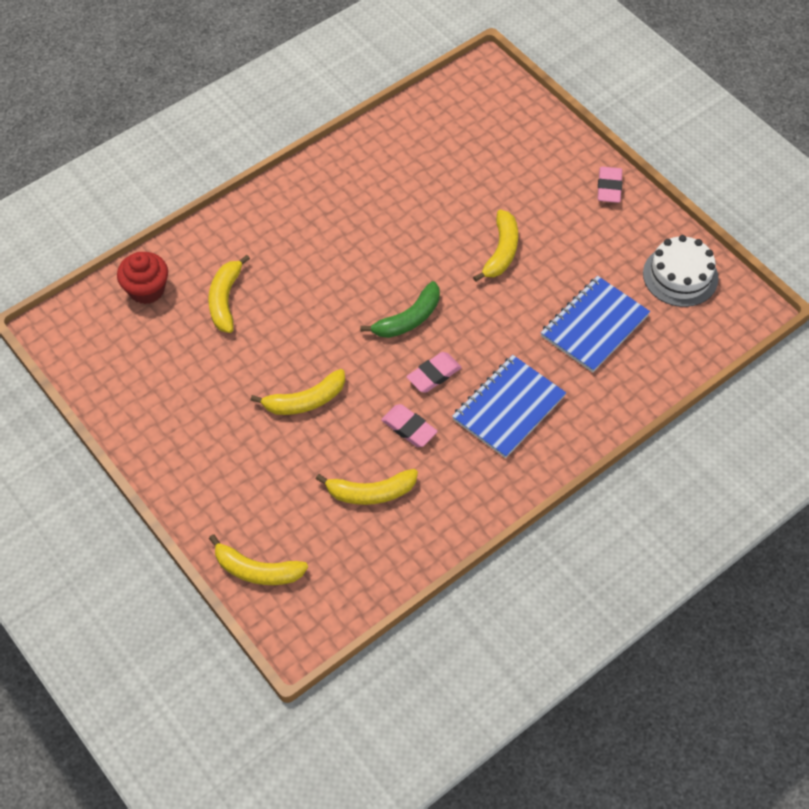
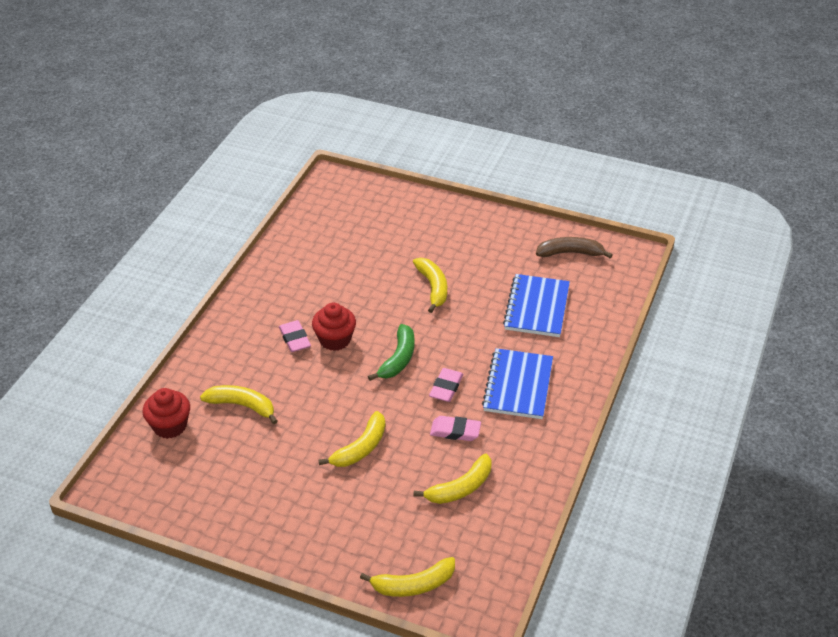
camera: 30 degrees left, 15 degrees down
yellow banana [208,255,250,333] -> yellow banana turned 135 degrees clockwise [200,385,278,424]
pink eraser [598,167,622,203] -> pink eraser moved to [279,320,311,352]
white cake [643,235,718,307] -> brown banana [536,237,613,258]
none -> red cupcake [312,303,356,351]

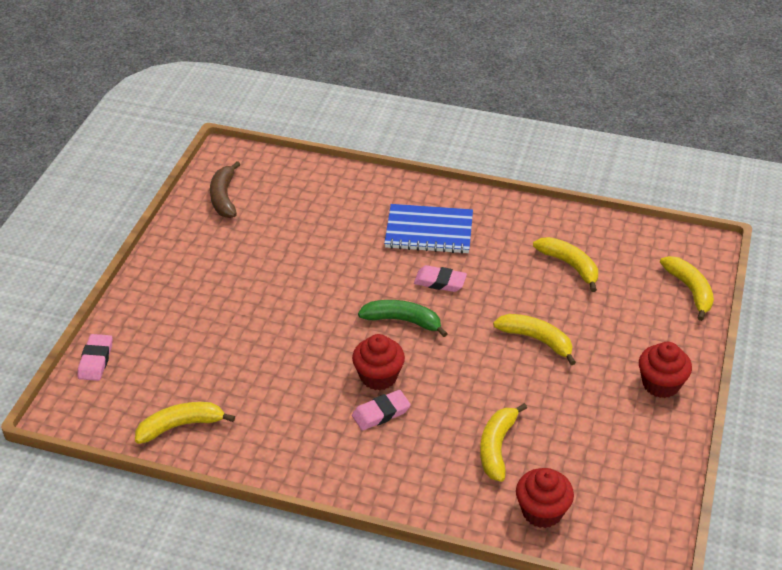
camera: 95 degrees left, 0 degrees up
yellow banana [413,258,447,313] -> yellow banana moved to [135,402,235,444]
pink eraser [430,416,481,441] -> pink eraser moved to [77,334,112,381]
blue notebook [503,274,570,337] -> none
none -> red cupcake [639,342,692,398]

